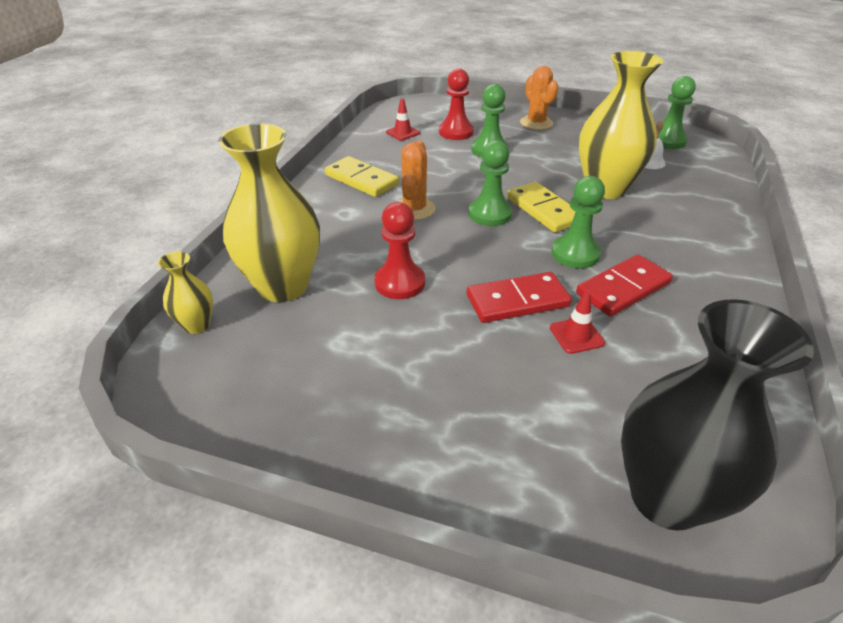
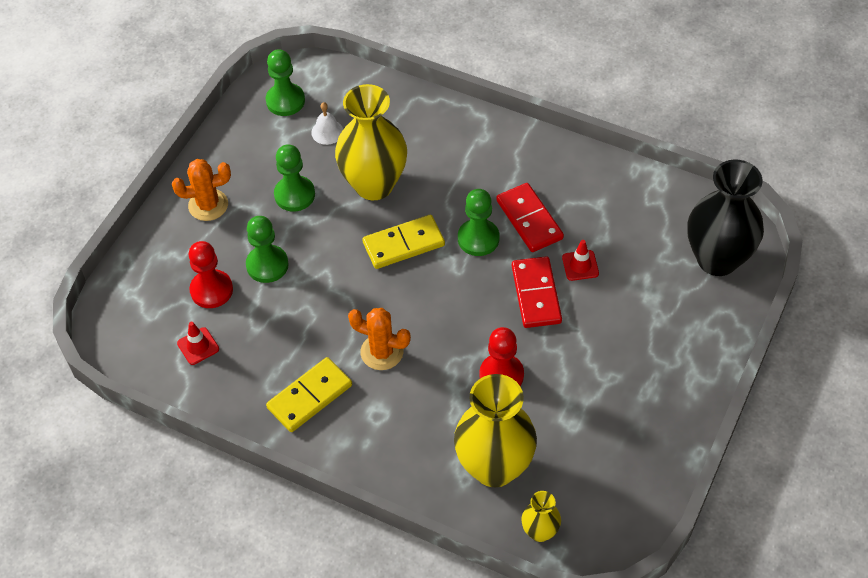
camera: 80 degrees left, 15 degrees up
green pawn [469,140,512,226] -> green pawn moved to [274,144,315,211]

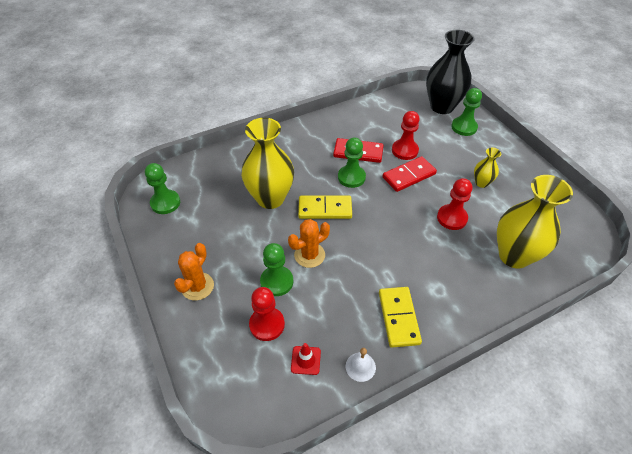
camera: 55 degrees left, 5 degrees down
green pawn [274,144,315,211] -> green pawn moved to [451,88,482,136]
white bell [311,102,343,145] -> white bell moved to [346,348,376,382]
orange cactus [348,308,411,370] -> orange cactus moved to [288,219,330,268]
yellow domino [362,214,445,269] -> yellow domino turned 75 degrees clockwise [298,196,352,219]
red domino [512,256,562,328] -> red domino turned 60 degrees counterclockwise [382,156,437,192]
yellow vase [522,491,561,542] -> yellow vase moved to [474,148,501,188]
red traffic cone [562,240,599,281] -> red pawn [392,111,420,160]

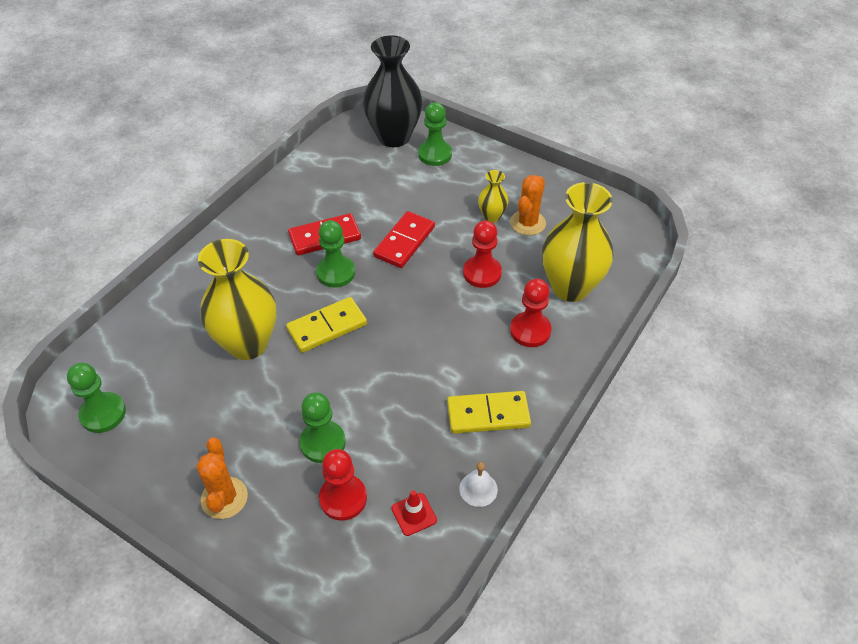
camera: 30 degrees left, 0 degrees up
orange cactus [288,219,330,268] -> orange cactus moved to [510,175,546,236]
yellow domino [379,287,422,348] -> yellow domino turned 60 degrees counterclockwise [447,391,531,434]
red pawn [392,111,420,160] -> red pawn moved to [510,279,552,347]

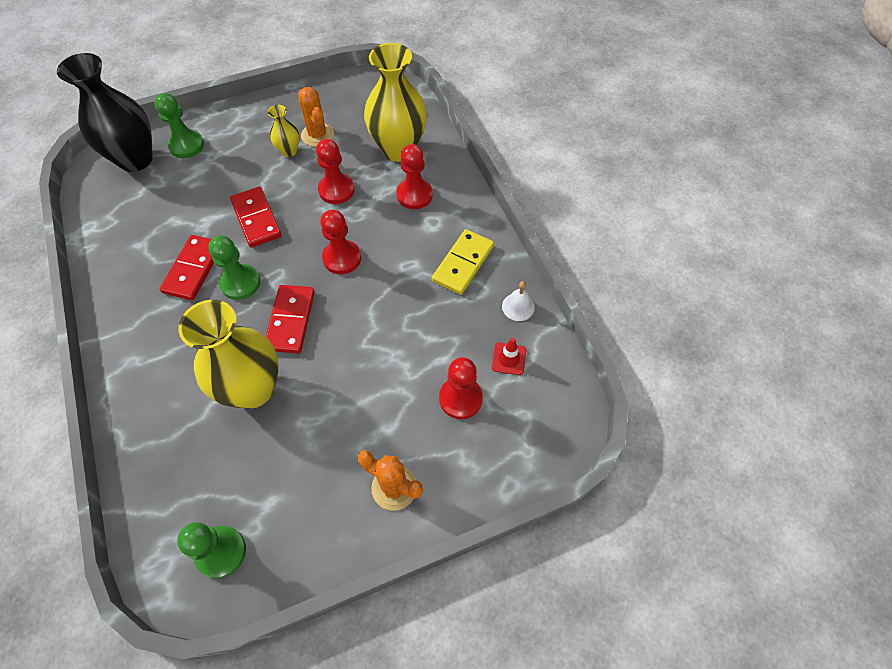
camera: 55 degrees left, 10 degrees up
yellow domino [286,297,367,353] -> red domino [266,285,315,354]
green pawn [300,392,346,463] -> none
none -> red pawn [320,210,361,274]

